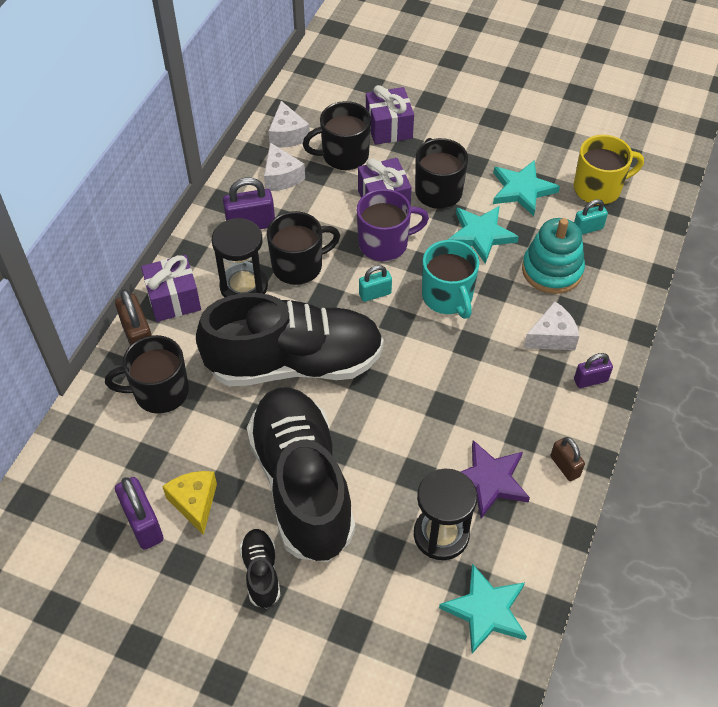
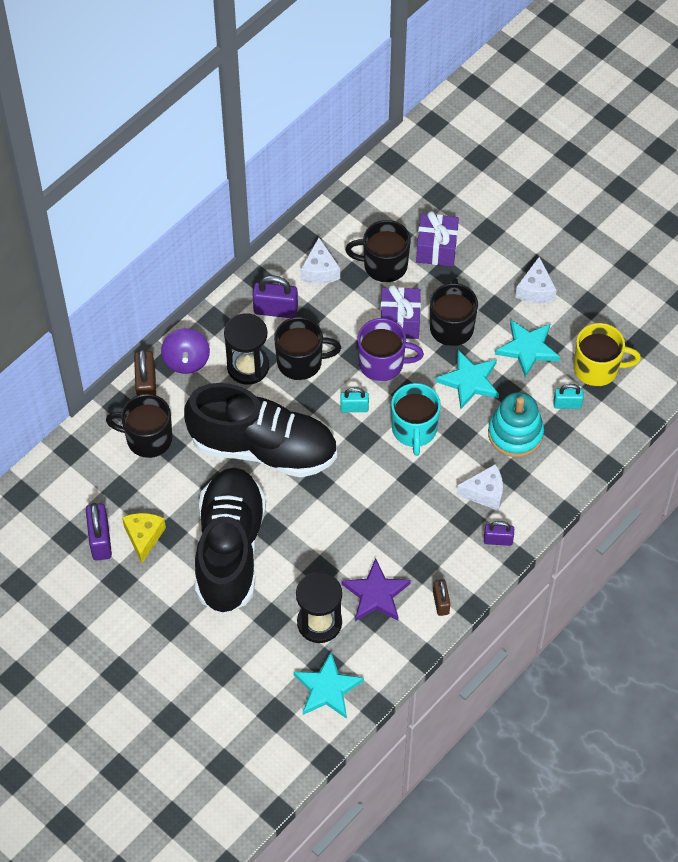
camera: 20 degrees right, 5 degrees up
purple gift [141,255,201,322] -> purple spinning top [161,328,210,374]
black shoe [239,529,280,608] -> none
white cheese [268,101,310,147] -> white cheese moved to [515,257,556,303]

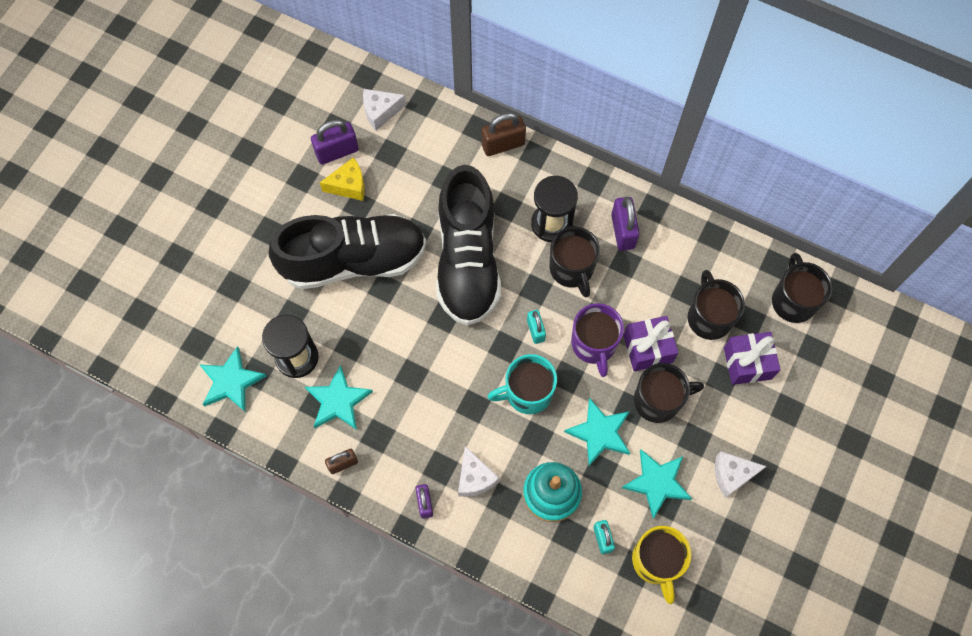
camera: 75 degrees right, 10 degrees up
black mug [106,394,172,458] -> black mug moved to [772,253,832,323]
purple spinning top [161,328,210,374] -> none
white cheese [301,238,340,284] -> white cheese moved to [363,89,406,131]
purple star [342,558,411,621] -> turquoise star [305,365,373,430]

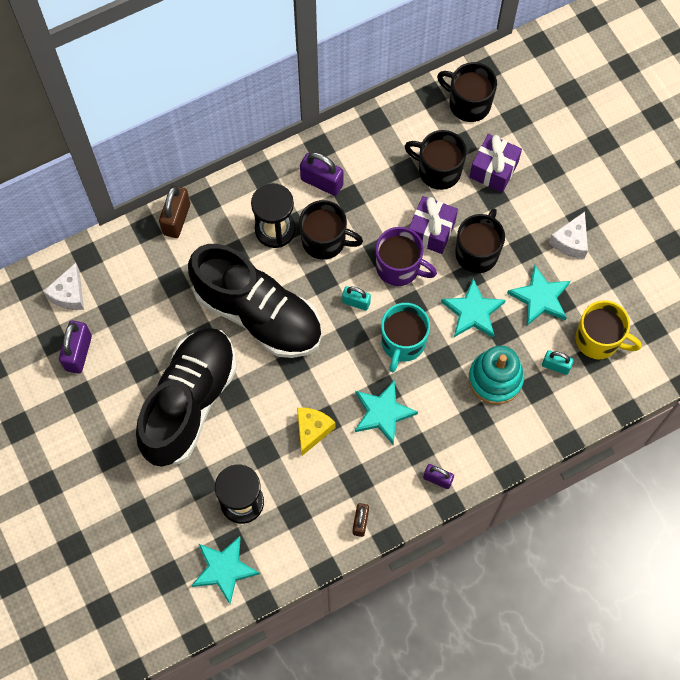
camera: 55 degrees left, 0 degrees up
turquoise star [305,365,373,430] -> turquoise star moved to [355,380,418,445]
yellow cheese [320,157,365,201] -> yellow cheese moved to [297,408,336,456]
white cheese [458,446,499,497] -> none

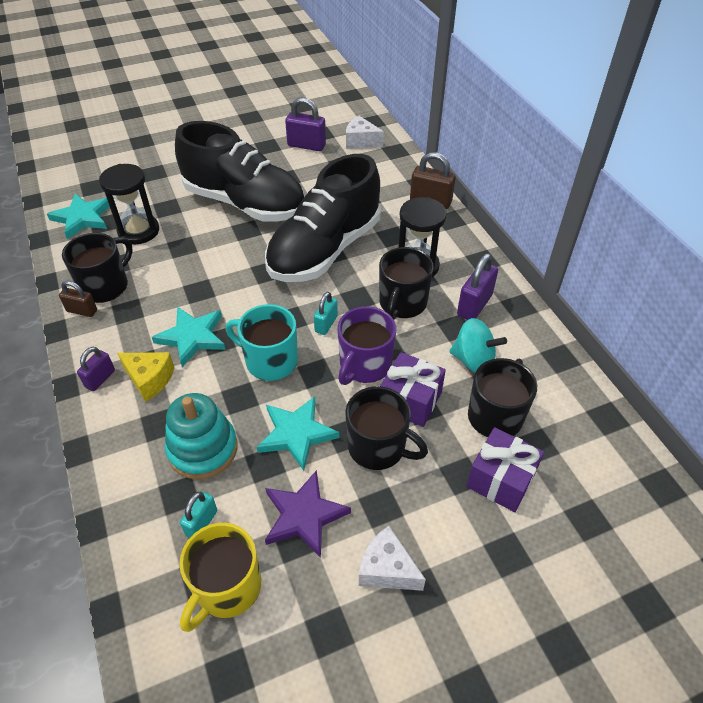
camera: 95 degrees right, 20 degrees down
yellow cheese [297,408,336,456] -> yellow cheese moved to [117,352,175,402]
black mug [437,62,497,122] -> black mug moved to [62,233,133,303]
turquoise star [507,264,570,326] -> purple star [265,470,351,558]
none -> turquoise spinning top [449,318,507,373]

